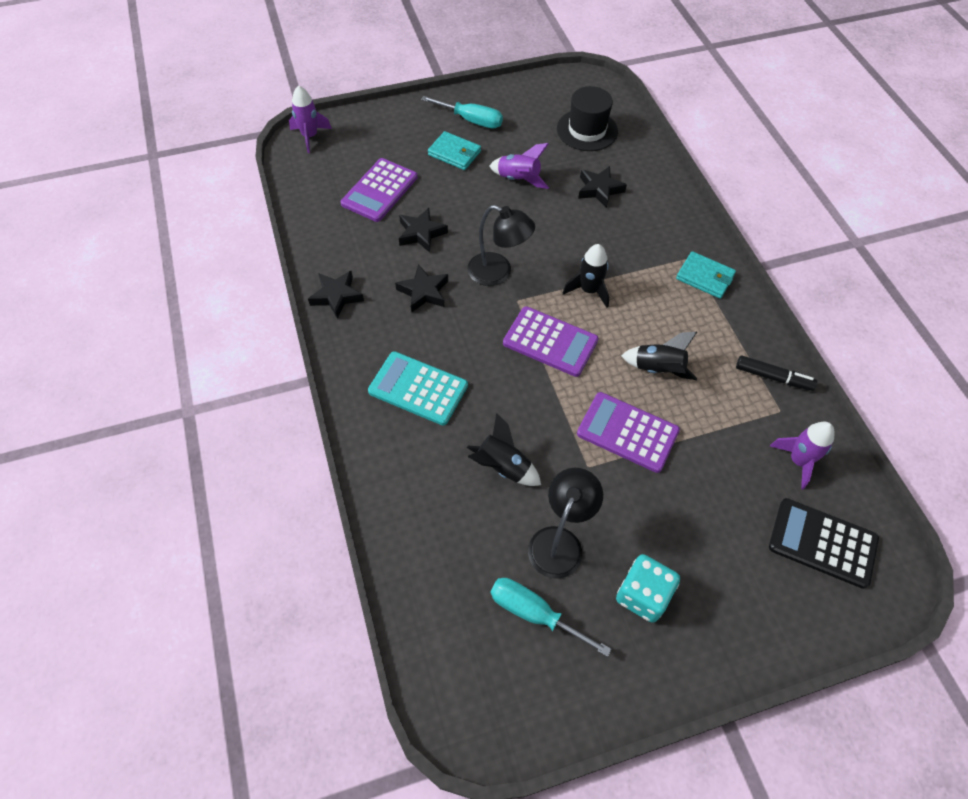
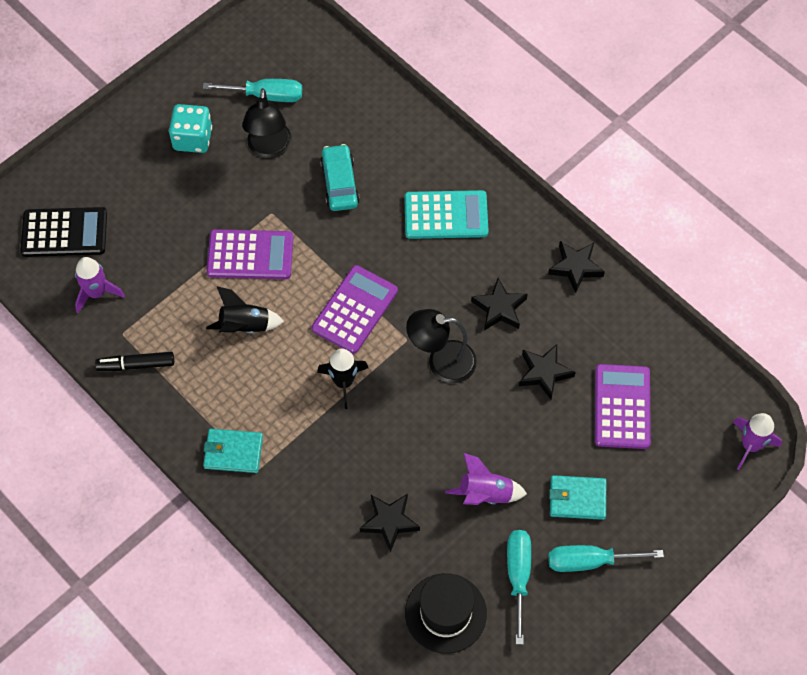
camera: 155 degrees right, 5 degrees up
black rocket [467,413,541,486] -> turquoise car [320,144,360,211]
purple calculator [503,306,599,377] -> purple calculator turned 120 degrees clockwise [312,265,398,354]
none -> turquoise screwdriver [507,530,531,645]

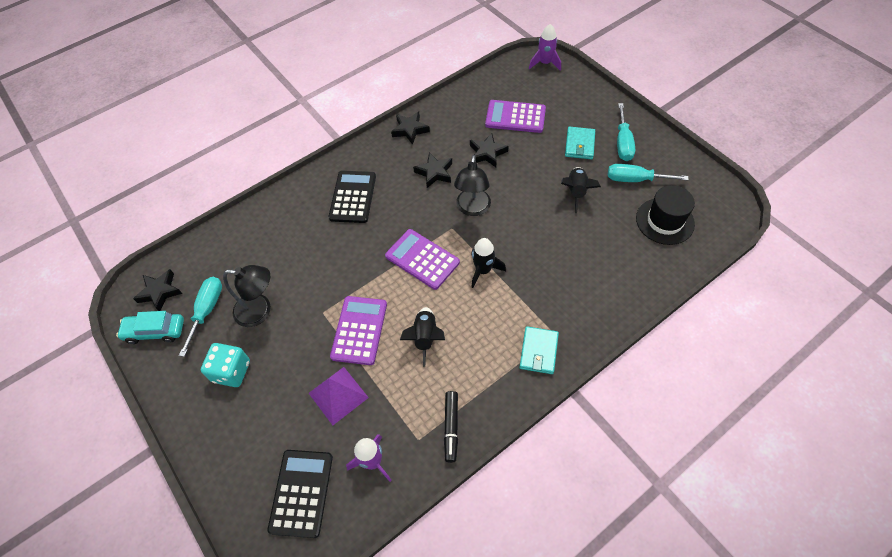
camera: 80 degrees left, 5 degrees down
turquoise car [320,144,360,211] -> turquoise car moved to [116,311,184,344]
black star [360,494,420,552] -> black star moved to [133,269,182,311]
turquoise calculator [404,190,489,239] -> black calculator [328,171,376,223]
purple rocket [445,453,527,505] -> black rocket [561,167,601,213]
none -> purple pyramid [309,367,369,425]

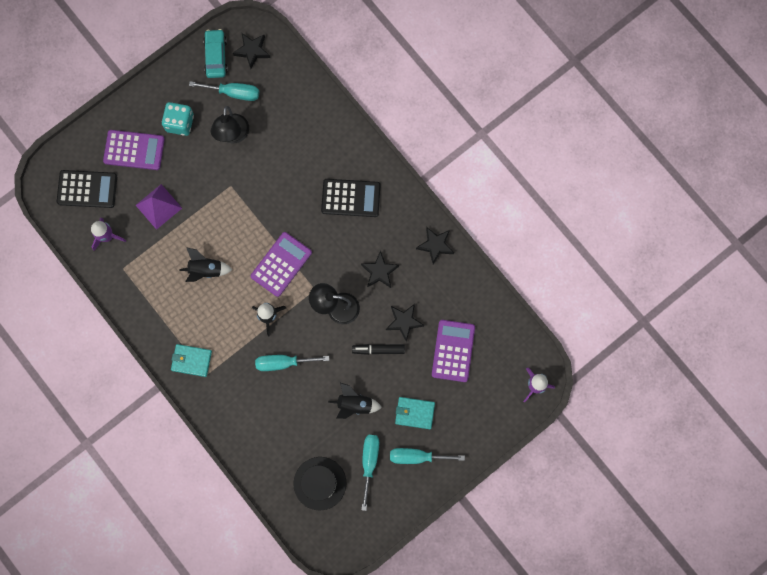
camera: 85 degrees right, 20 degrees up
purple calculator [330,296,387,365] -> purple calculator moved to [103,130,165,170]
black marker [444,391,458,463] -> black marker moved to [352,344,405,355]
none -> turquoise screwdriver [255,355,330,371]

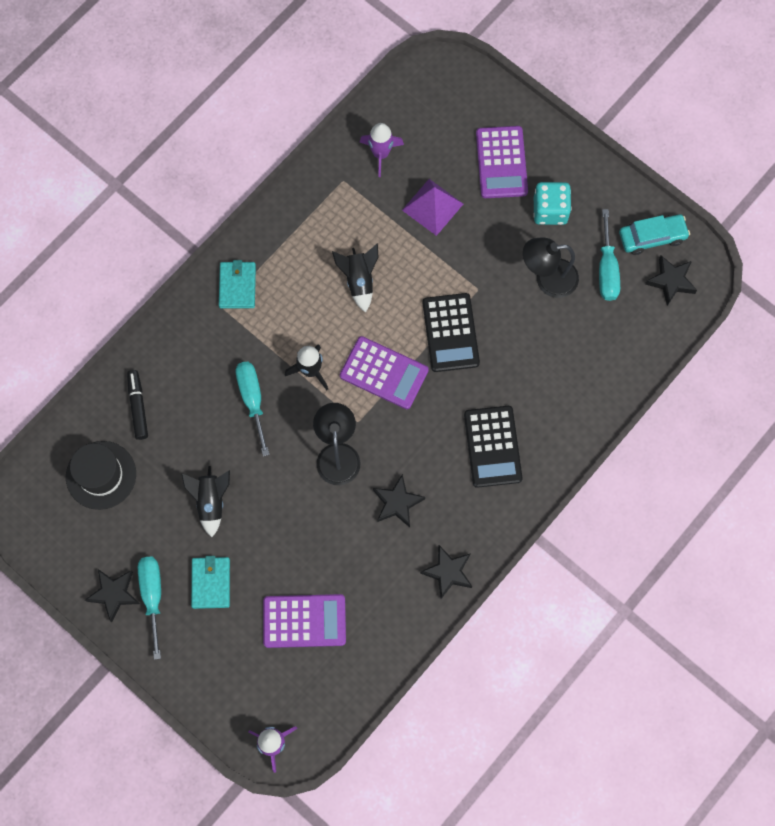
camera: 80 degrees right, 5 degrees down
black calculator [57,170,117,208] -> black calculator moved to [422,293,480,372]
black marker [352,344,405,355] -> black marker moved to [127,370,148,440]
turquoise screwdriver [361,435,379,511] -> none
black star [386,304,424,342] -> black star moved to [85,569,140,622]

